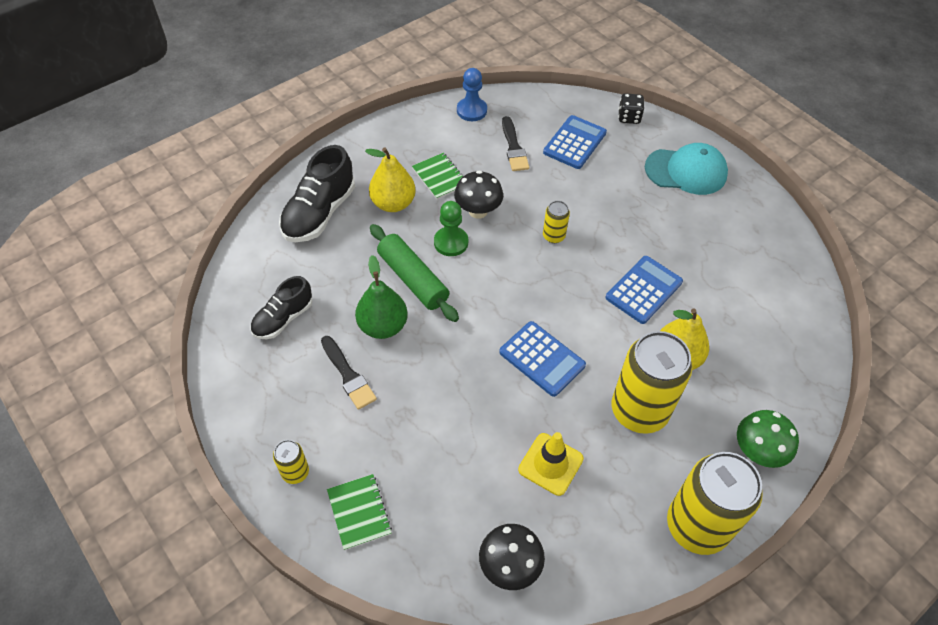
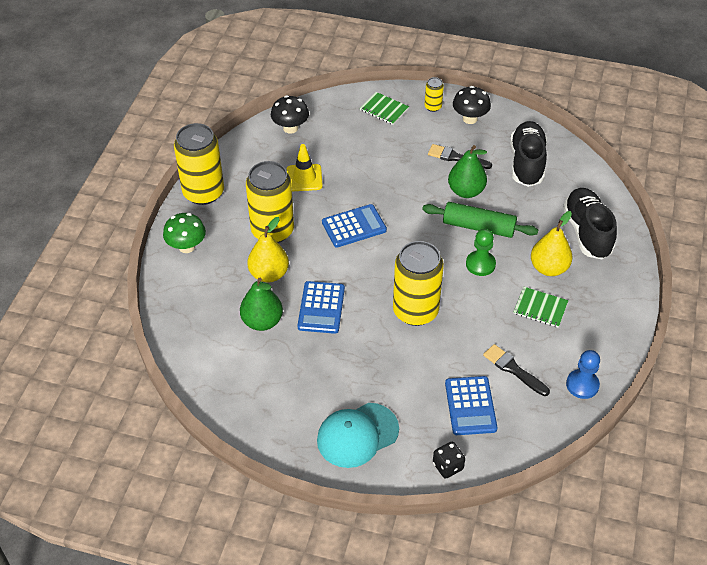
camera: 145 degrees right, 5 degrees down
black shoe [250,276,312,339] -> black shoe [510,121,547,187], size x1.57
black mushroom [454,170,503,219] -> black mushroom moved to [453,86,491,124]
blue calculator [499,321,586,397] -> blue calculator turned 150 degrees clockwise [322,204,387,247]
yellow can [543,201,570,243] -> yellow can [393,241,444,326], size x2.23
none -> green pear [240,278,283,331]

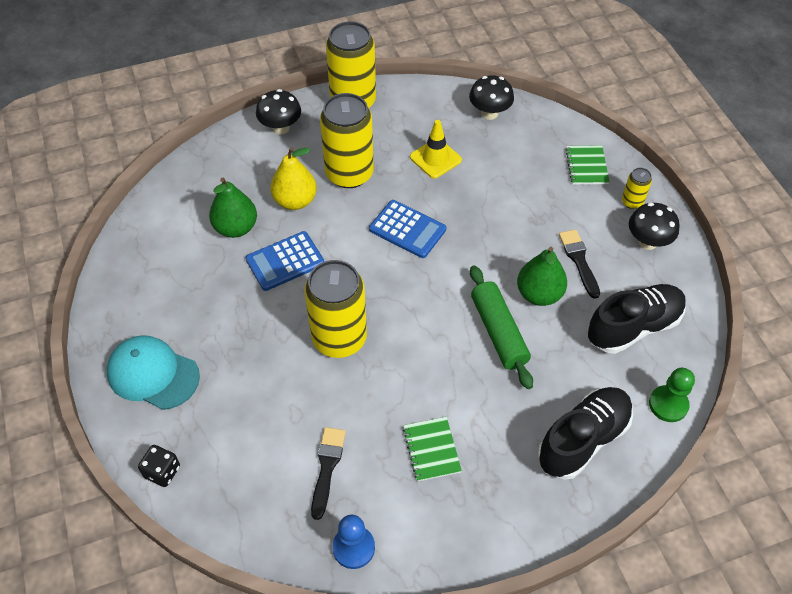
camera: 55 degrees right, 5 degrees up
green mushroom [163,213,206,253] -> black mushroom [256,89,301,135]
blue calculator [445,376,498,435] -> none
green pawn [466,229,496,276] -> green pawn moved to [649,368,695,422]
yellow pear [531,211,572,276] -> none

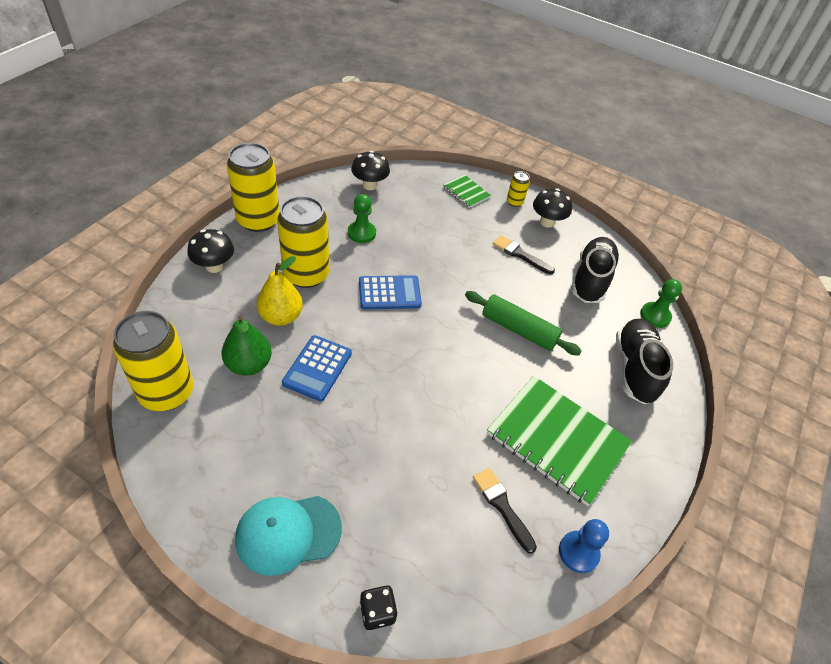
camera: 45 degrees left, 5 degrees down
yellow can [305,260,367,358] -> yellow can moved to [113,311,193,411]
green notebook [403,417,462,482] -> green notebook [487,376,632,506], size x2.15
yellow traffic cone [410,120,462,178] -> green pawn [348,194,376,243]
green pear [517,247,567,306] -> none

